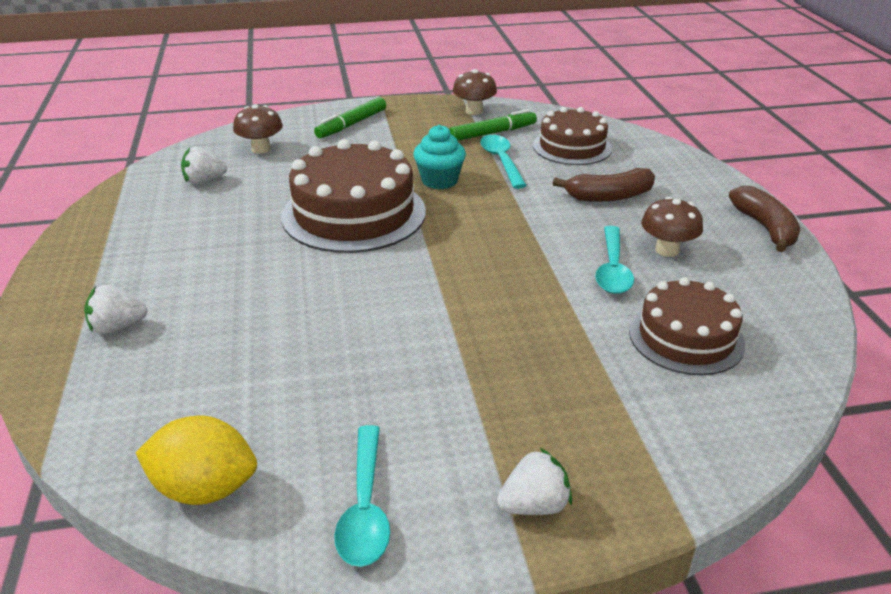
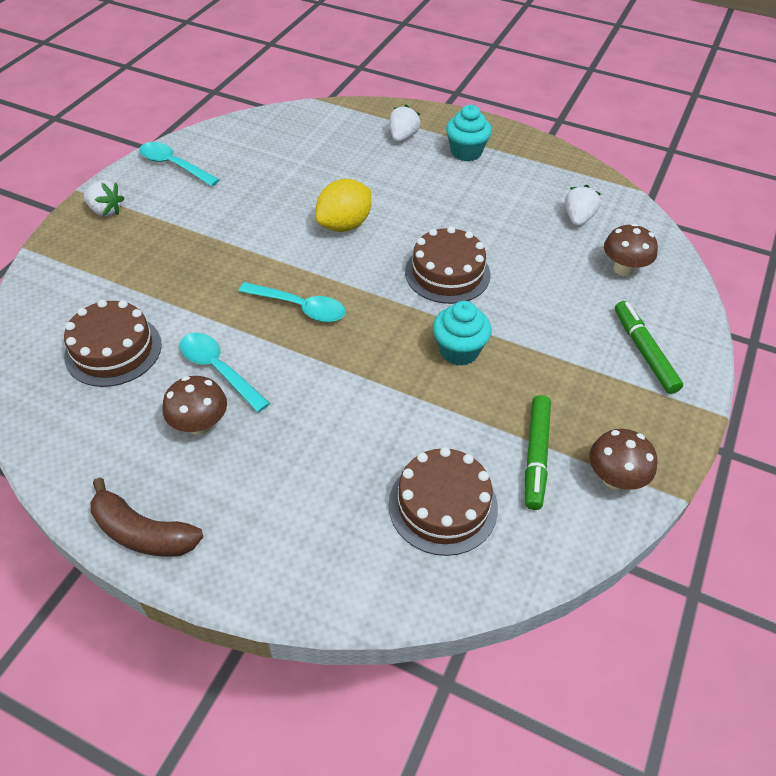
camera: 125 degrees right, 15 degrees up
yellow lemon [135,416,257,505] -> yellow lemon moved to [316,179,371,232]
brown cake [281,139,426,253] -> brown cake [405,226,490,304], size x0.63
turquoise spoon [480,135,527,189] -> turquoise spoon moved to [238,282,346,322]
white strawberry [497,447,572,515] -> white strawberry turned 75 degrees counterclockwise [83,180,125,217]
brown banana [553,168,655,202] -> none
none -> turquoise cupcake [446,105,492,161]

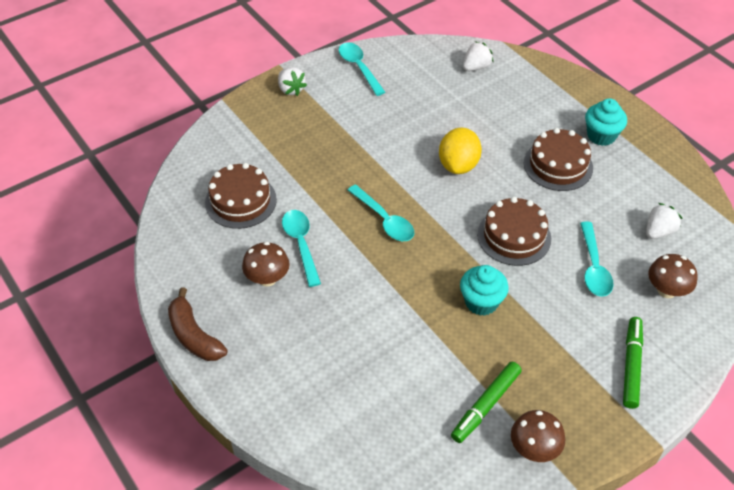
camera: 30 degrees right, 0 degrees up
yellow lemon [316,179,371,232] -> yellow lemon turned 60 degrees counterclockwise [439,127,482,174]
brown cake [389,447,498,556] -> brown cake moved to [524,128,593,191]
white strawberry [390,105,420,142] -> white strawberry moved to [463,41,494,71]
none -> turquoise spoon [580,222,613,297]

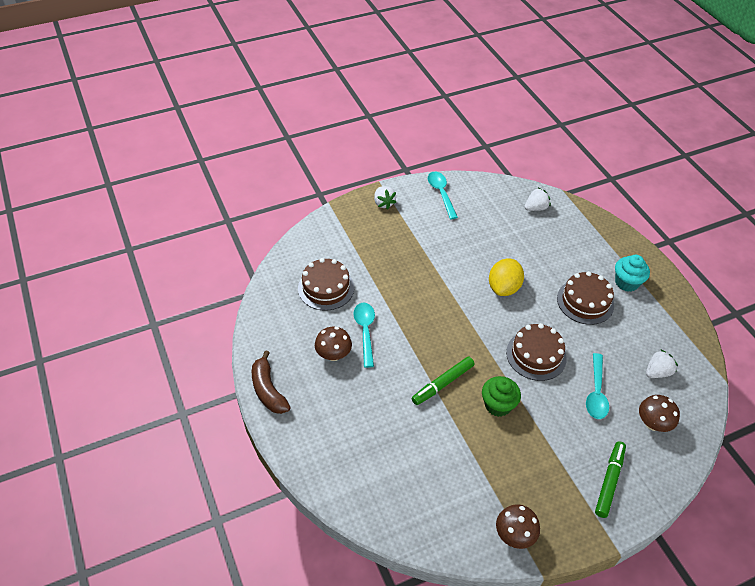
camera: 10 degrees right, 0 degrees up
turquoise spoon [348,184,414,241] -> none
green marker [451,362,522,443] -> green marker moved to [412,357,475,405]
turquoise cupcake [460,265,509,316] -> green cupcake [482,376,521,417]

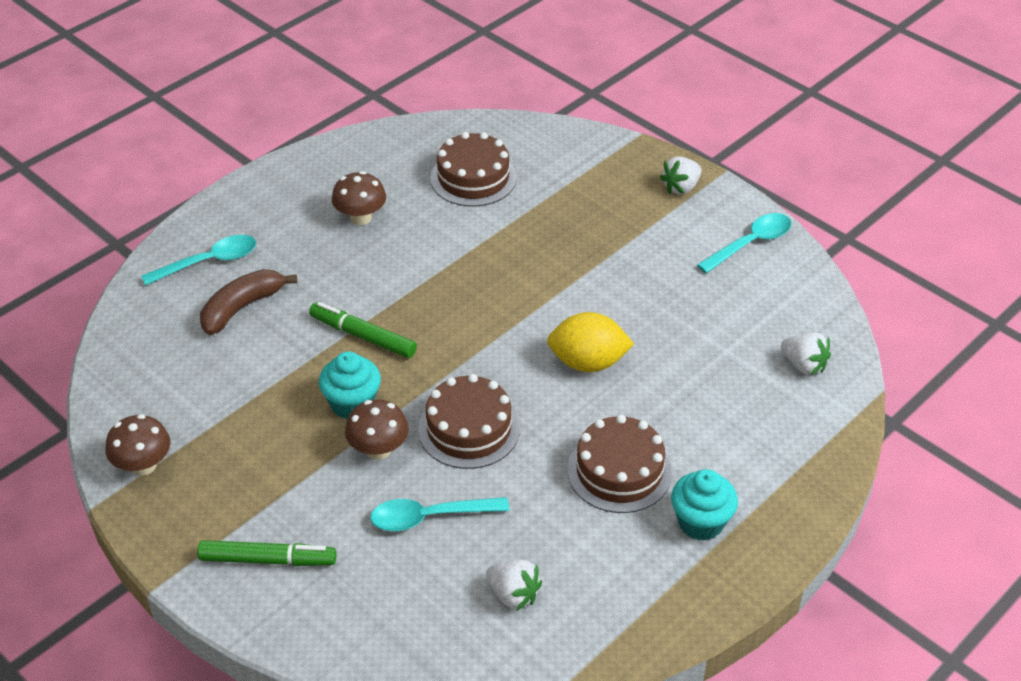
camera: 70 degrees right, 5 degrees down
brown banana [252,350,290,414] -> brown banana moved to [200,269,297,335]
turquoise spoon [354,303,375,368] -> turquoise spoon moved to [141,235,256,286]
green cupcake [482,376,521,417] -> turquoise cupcake [319,351,381,419]
brown mushroom [639,395,680,432] -> brown mushroom moved to [345,399,409,460]

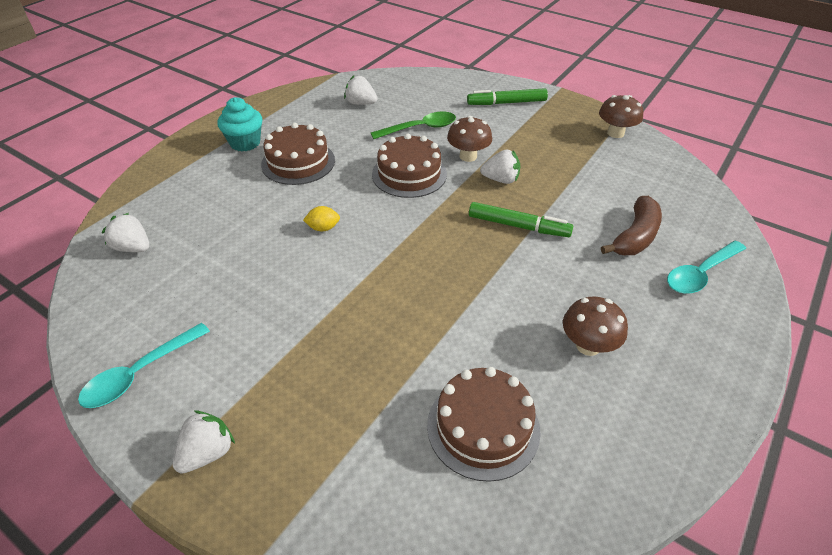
camera: 170 degrees right, 0 degrees up
turquoise cupcake [319,351,381,419] -> white strawberry [480,149,520,184]
turquoise spoon [370,497,509,531] -> green spoon [371,112,456,139]
yellow lemon [547,312,634,372] -> yellow lemon [303,206,340,231], size x0.50

